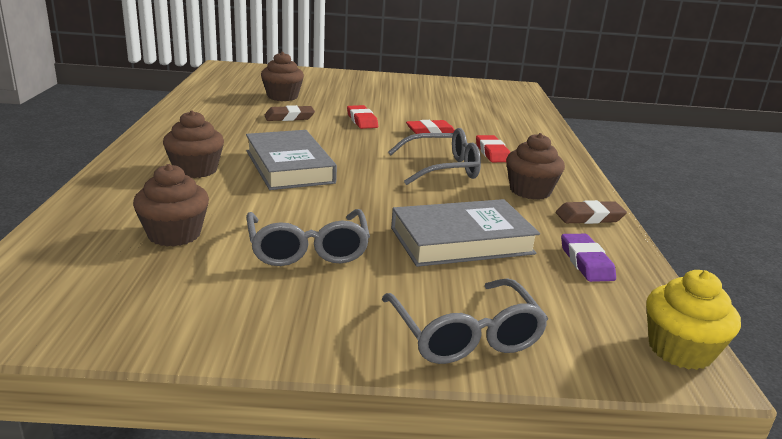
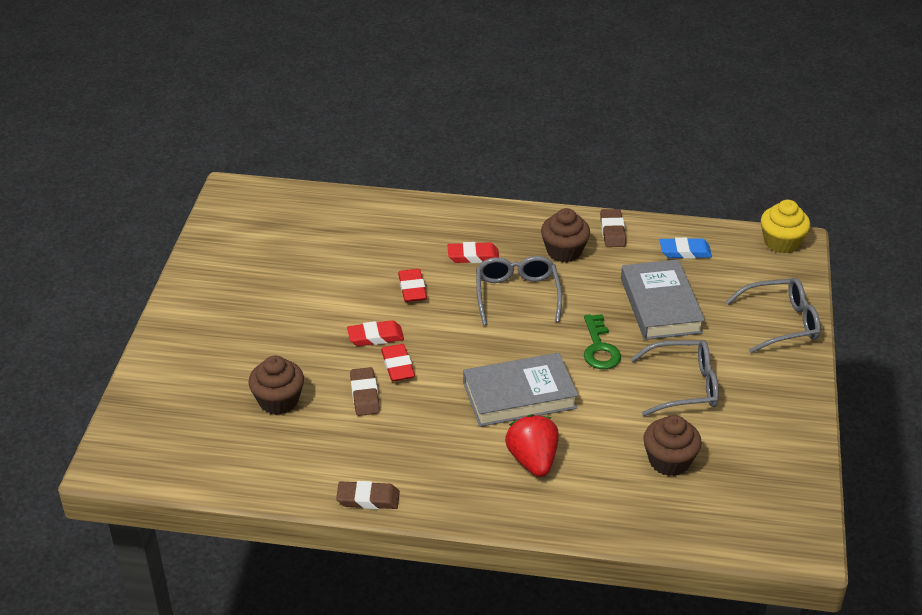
camera: 80 degrees left, 15 degrees up
brown cupcake [163,110,224,178] -> red strawberry [505,414,559,477]
purple eraser [561,234,616,282] -> blue eraser [660,237,712,259]
none -> brown eraser [336,481,400,509]
none -> red eraser [381,344,415,381]
none -> green key [584,314,621,369]

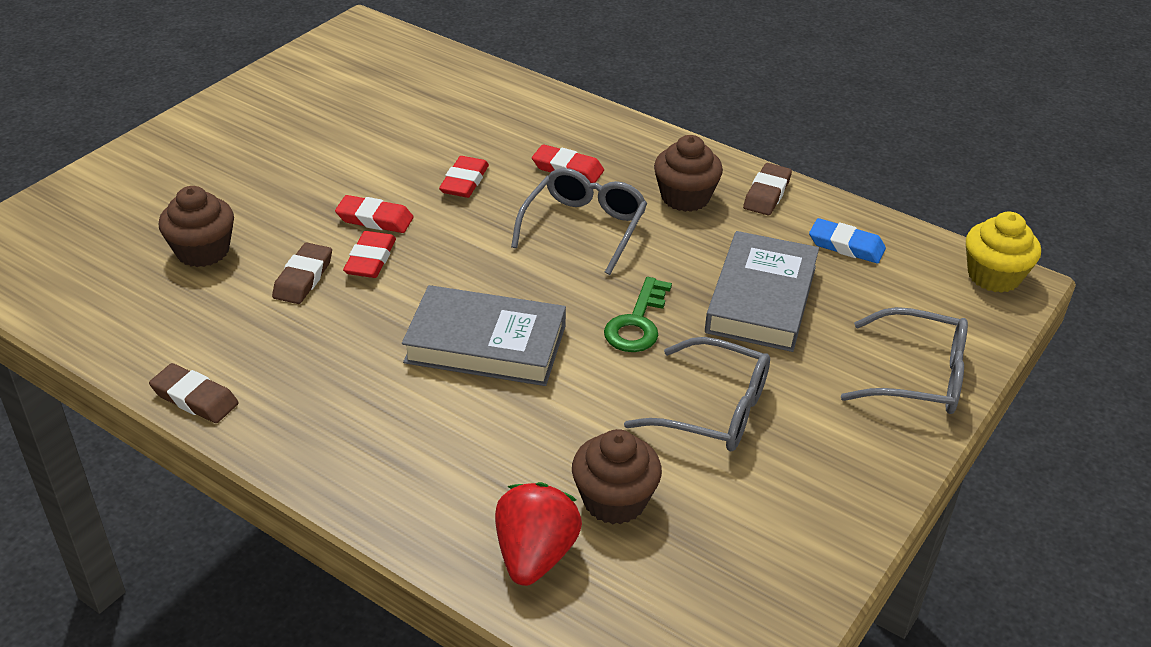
camera: 25 degrees right, 0 degrees up
red strawberry [505,414,559,477] -> red strawberry moved to [495,482,582,586]

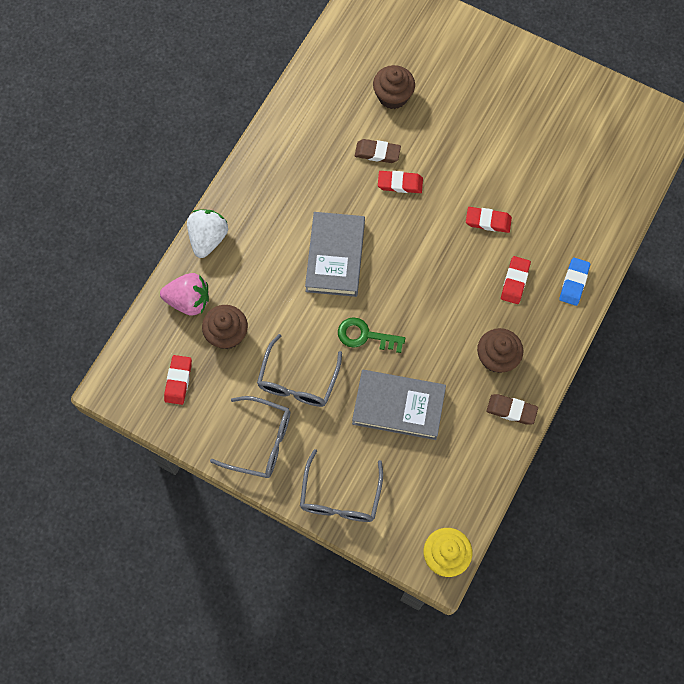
camera: 85 degrees right, 30 degrees up
brown eraser [149,363,239,423] -> none
red eraser [335,195,414,233] -> red eraser moved to [164,355,192,405]
red strawberry [495,482,582,586] -> pink strawberry [160,273,209,316]
grey glasses [511,168,647,275] -> grey glasses moved to [210,396,290,478]
blue eraser [809,218,886,263] -> blue eraser moved to [559,257,590,306]
none -> white strawberry [187,209,228,258]

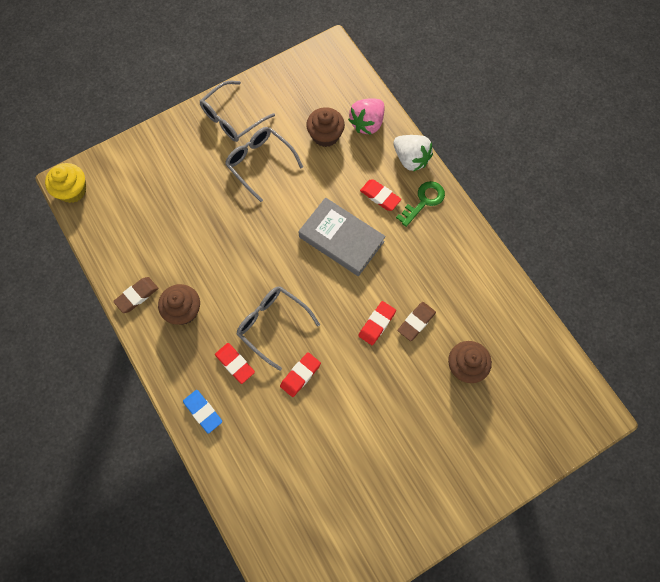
camera: 120 degrees right, 0 degrees up
red eraser [164,355,192,405] -> red eraser moved to [360,180,401,211]
grey glasses [300,449,383,522] -> grey glasses moved to [236,286,320,371]
green key [338,317,405,353] -> green key moved to [396,181,445,227]
grey book [352,370,446,440] -> none

